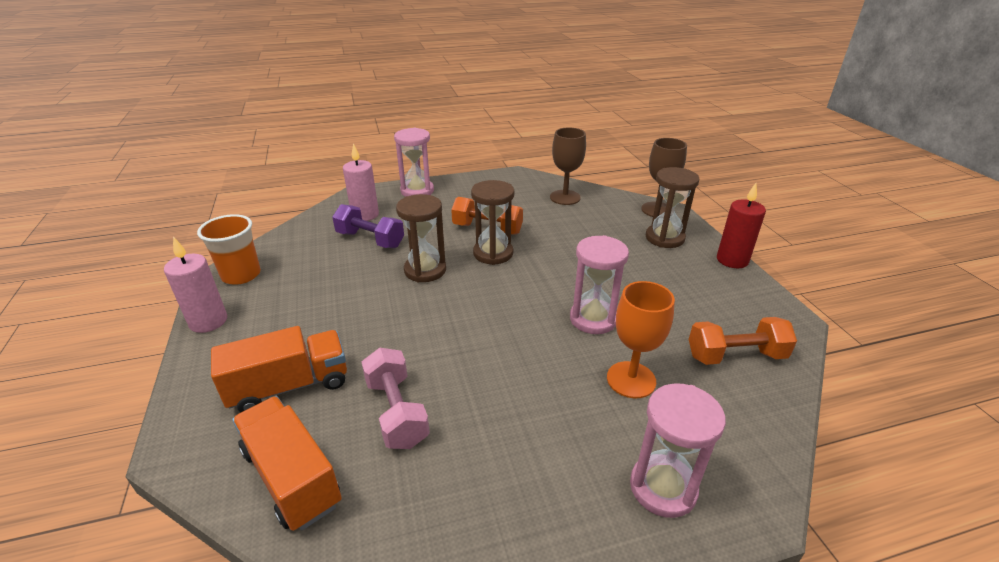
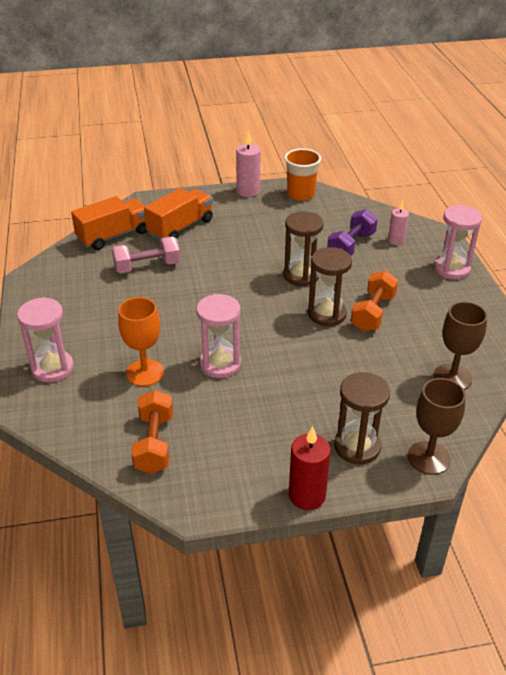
camera: 95 degrees right, 5 degrees up
orange truck [211,326,347,412] -> orange truck turned 120 degrees counterclockwise [144,188,213,240]
pink candle [343,143,379,221] -> pink candle [388,201,409,245], size x0.65

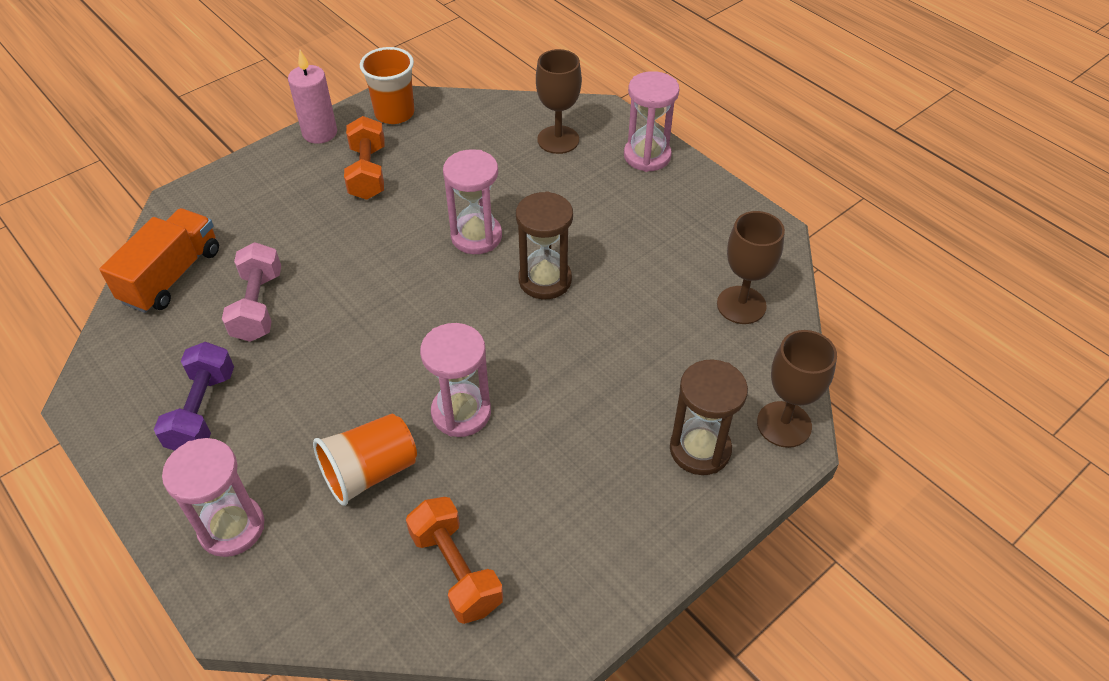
camera: 30 degrees left, 10 degrees up
pink dumbbell [112,236,180,274] -> pink dumbbell turned 45 degrees counterclockwise [222,242,281,342]
orange goblet [118,297,164,386] -> orange cup [313,413,417,506]
orange truck [144,188,213,240] -> none
brown hourglass [283,211,324,287] -> pink hourglass [443,149,502,254]
red candle [289,426,331,510] -> none
purple dumbbell [327,209,378,256] -> purple dumbbell moved to [154,342,234,451]
orange dumbbell [351,270,398,332] -> orange dumbbell moved to [344,116,385,200]
pink candle [388,201,409,245] -> brown goblet [536,49,582,154]

